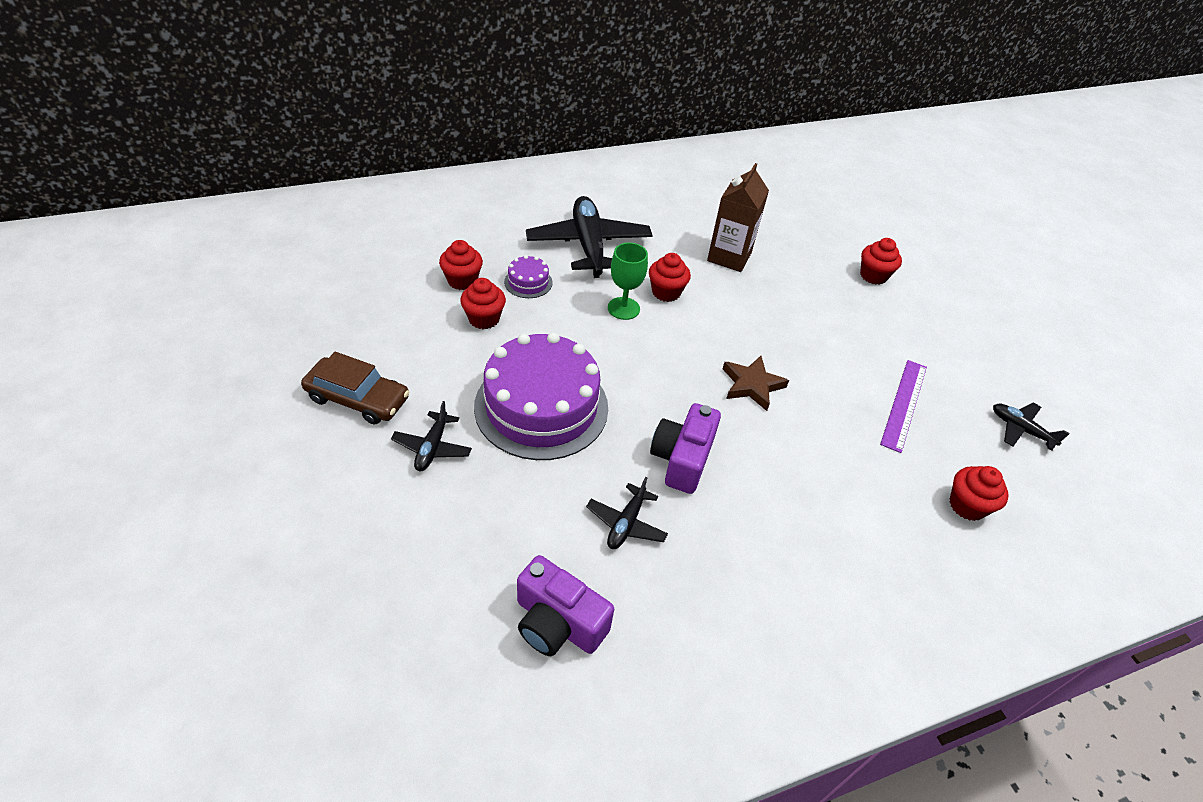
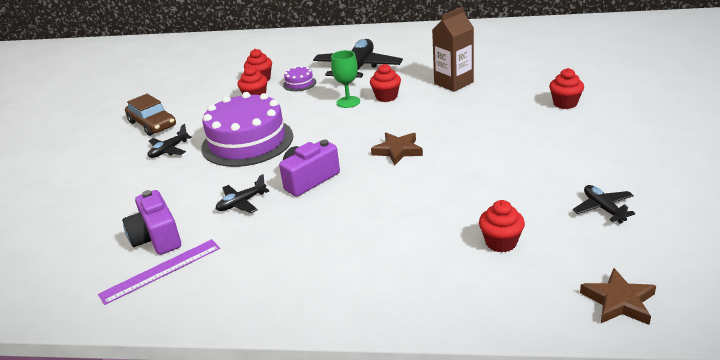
camera: 35 degrees right, 15 degrees down
purple ruler [880,360,927,453] -> purple ruler moved to [98,239,220,305]
none -> brown star [580,268,656,325]

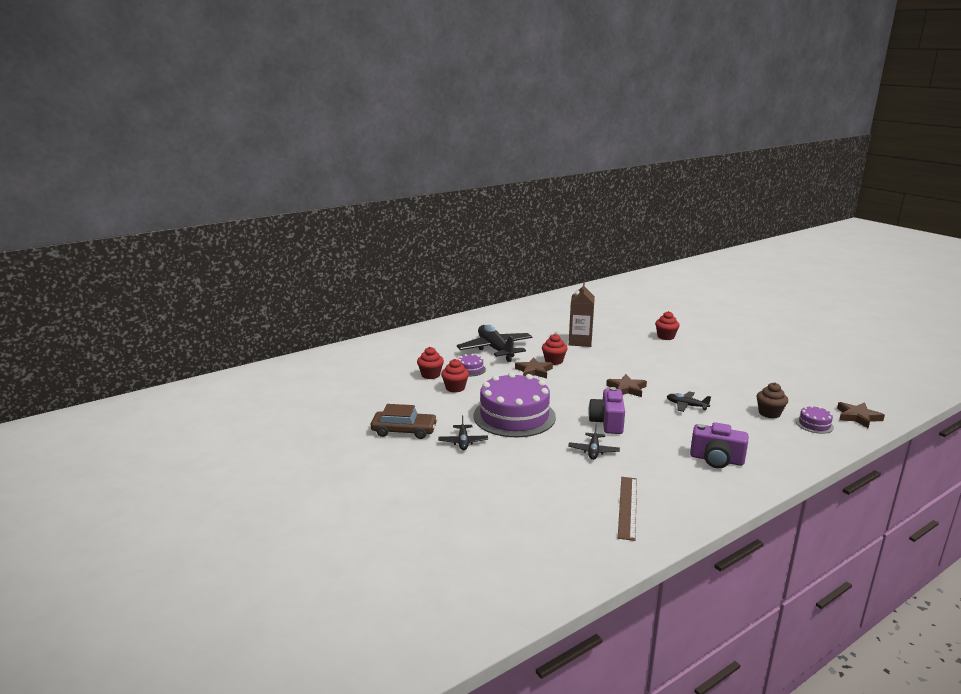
camera: 45 degrees left, 10 degrees down
purple ruler [98,239,220,305] -> brown ruler [618,477,637,541]
purple camera [122,190,181,255] -> purple camera moved to [690,422,748,468]
green goblet [331,50,360,108] -> brown star [515,357,553,378]
red cupcake [479,200,525,253] -> brown cupcake [756,383,788,418]
black plane [573,185,635,224] -> black plane moved to [667,391,711,412]
none -> purple cake [796,405,834,434]

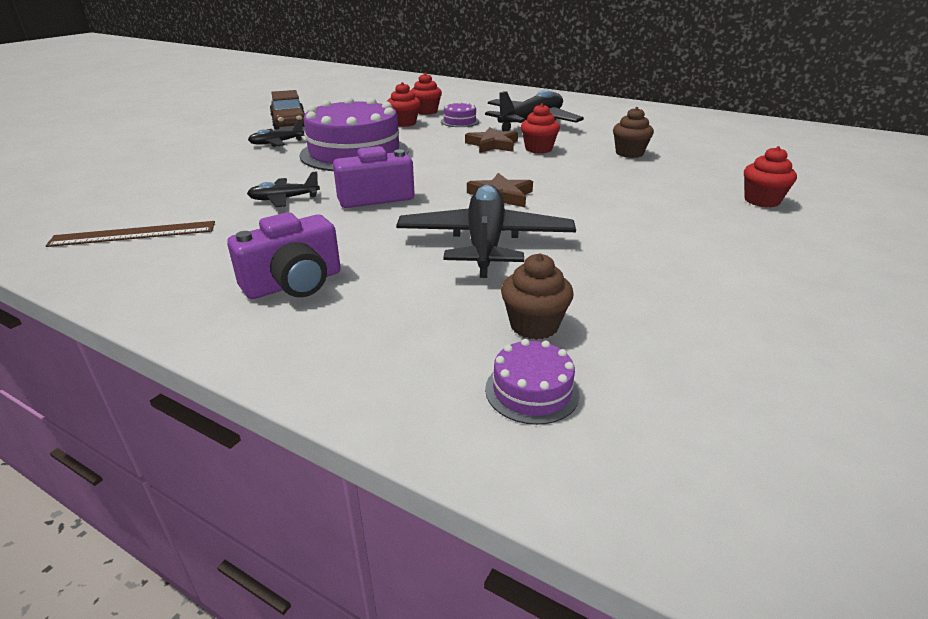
camera: 65 degrees right, 10 degrees up
brown carton [569,282,595,347] -> brown cupcake [613,107,654,158]
black plane [667,391,711,412] -> black plane [396,184,576,278], size x2.05
purple camera [690,422,748,468] -> purple camera turned 120 degrees counterclockwise [227,212,341,299]
brown star [837,402,885,428] -> none

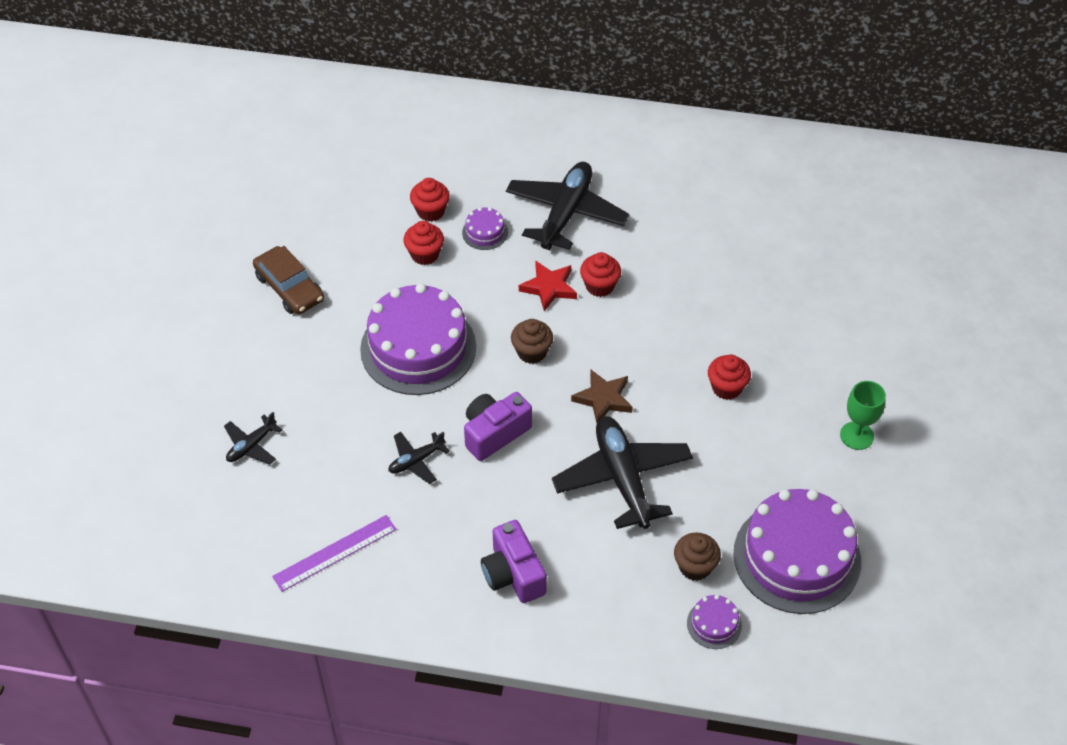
camera: 20 degrees left, 20 degrees up
brown ruler [45,221,215,247] -> purple ruler [272,515,396,592]
purple camera [227,212,341,299] -> purple camera turned 120 degrees clockwise [481,520,547,603]
black plane [248,119,305,147] -> black plane moved to [224,412,283,465]
brown star [465,127,518,153] -> red star [519,261,577,311]
brown cupcake [613,107,654,158] -> brown cupcake moved to [511,319,553,364]
red cupcake [744,146,797,207] -> red cupcake moved to [708,355,751,400]
none -> purple cake [733,489,861,614]
none -> green goblet [840,381,886,450]

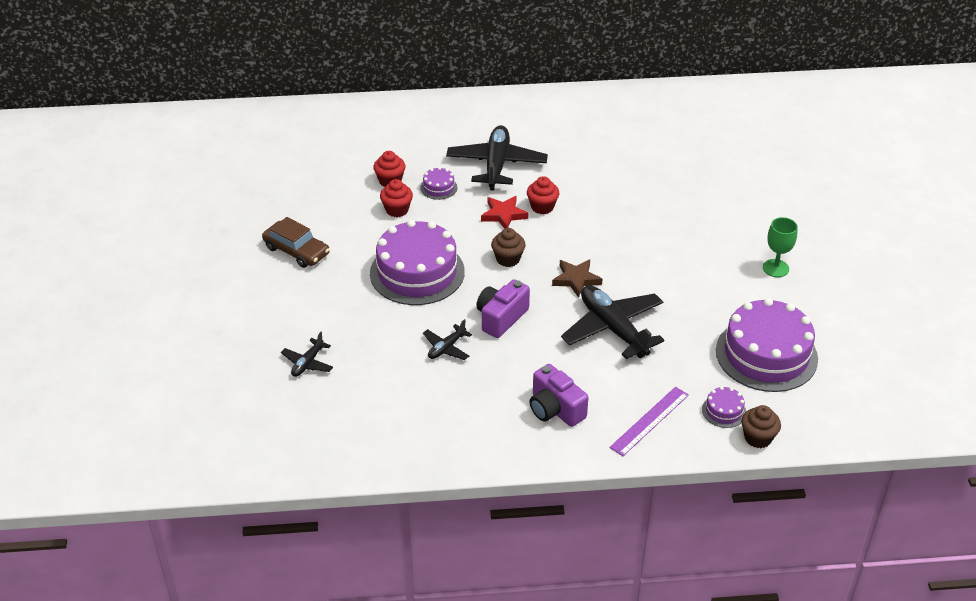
camera: 15 degrees left, 10 degrees down
purple ruler [272,515,396,592] -> purple ruler moved to [609,387,689,456]
brown cupcake [674,532,721,581] -> brown cupcake moved to [741,405,781,448]
red cupcake [708,355,751,400] -> none

